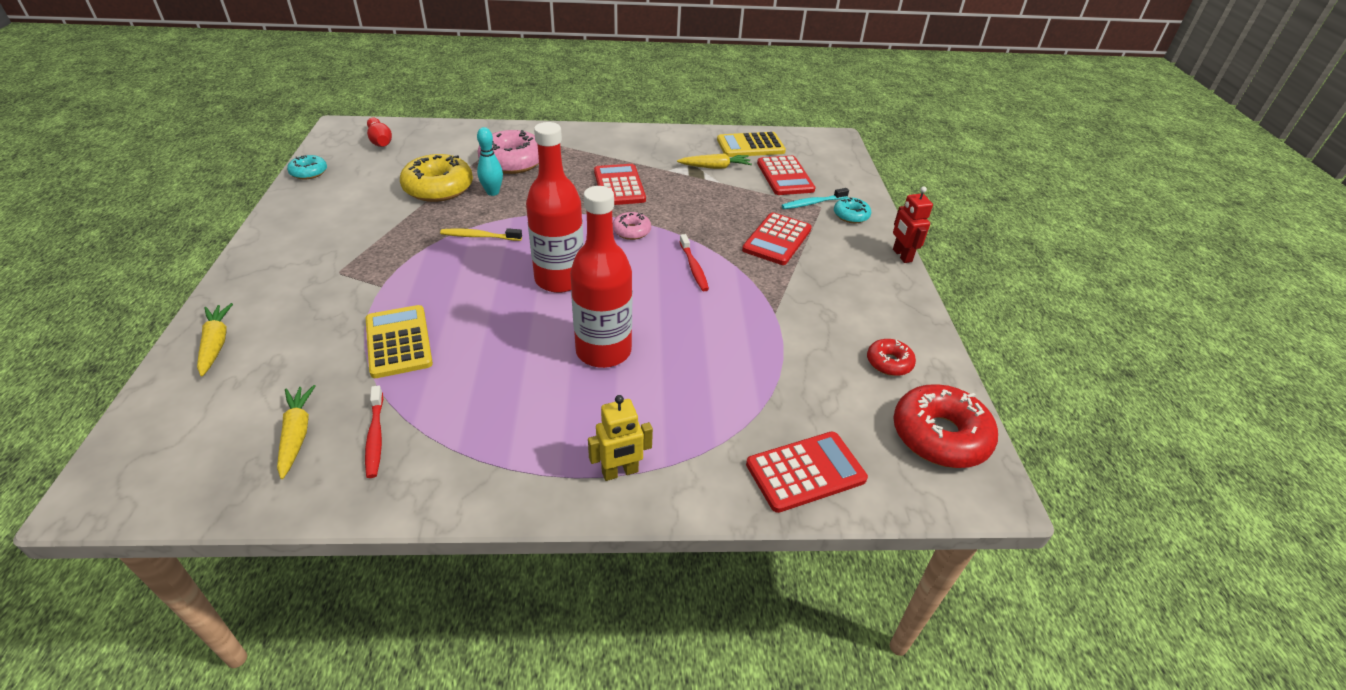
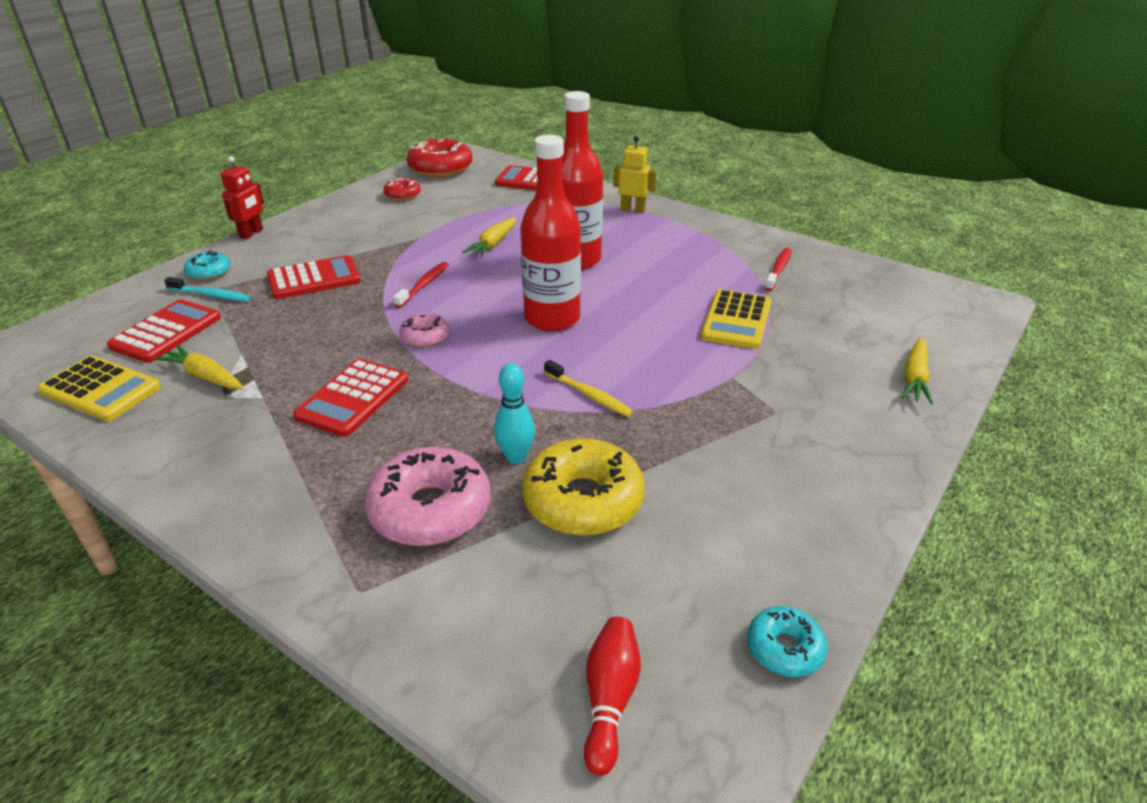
camera: 140 degrees left, 5 degrees down
yellow carrot [277,385,315,479] -> yellow carrot moved to [462,218,516,258]

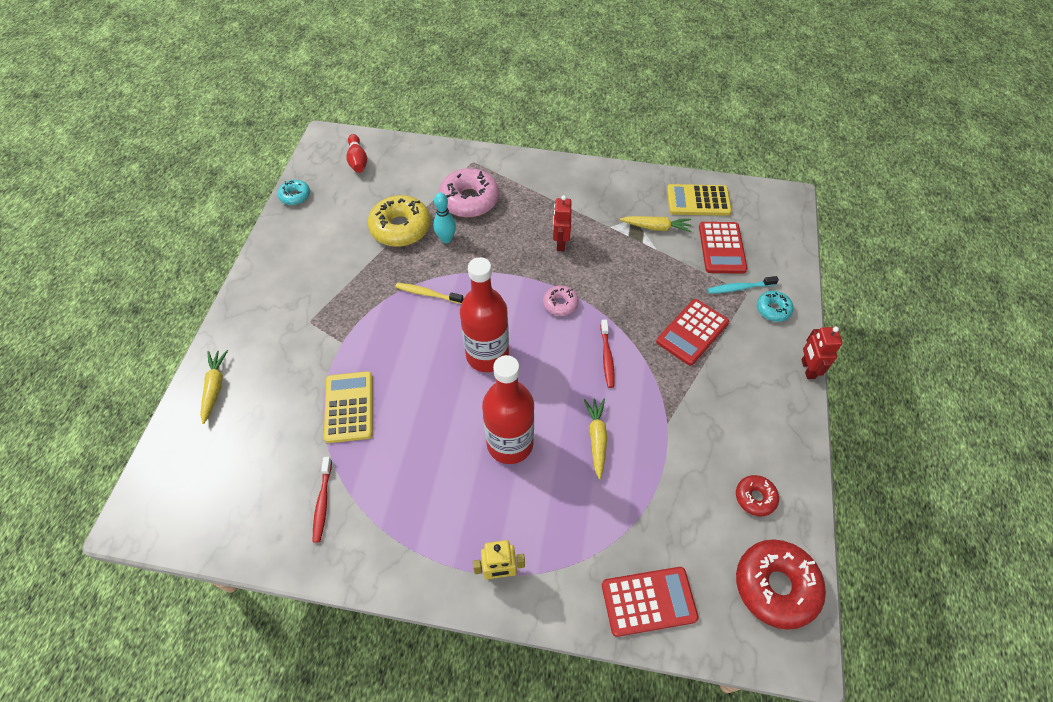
camera: 155 degrees right, 20 degrees up
red calculator [293,359,408,437] -> red robot [553,195,571,251]

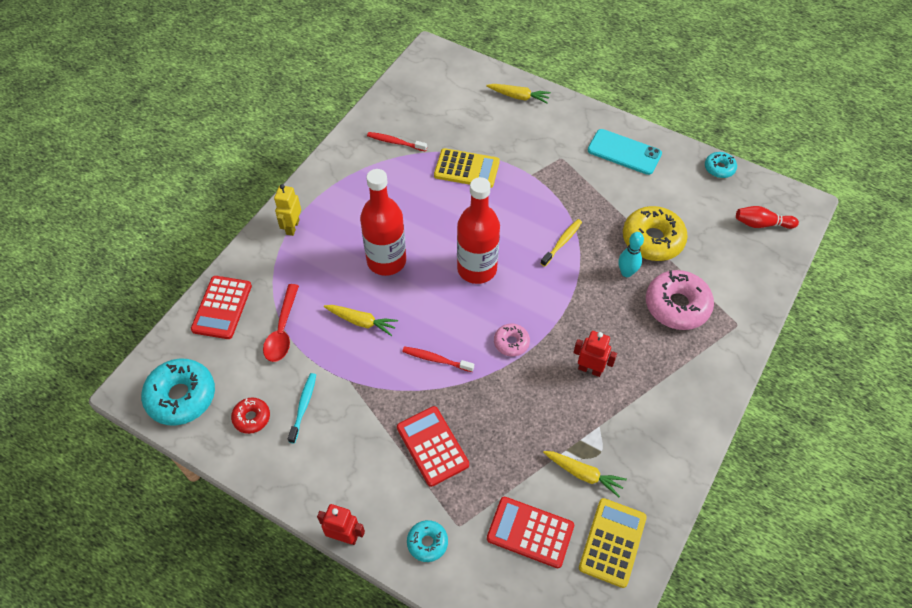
camera: 110 degrees right, 0 degrees up
yellow carrot [620,216,692,232] -> yellow carrot turned 90 degrees counterclockwise [543,451,627,497]
turquoise toothbrush [708,276,779,294] -> turquoise toothbrush moved to [288,373,316,444]
red donut [736,539,826,630] -> turquoise donut [141,359,215,426]
none -> red spoon [263,284,299,362]
none -> turquoise phone [588,129,662,175]

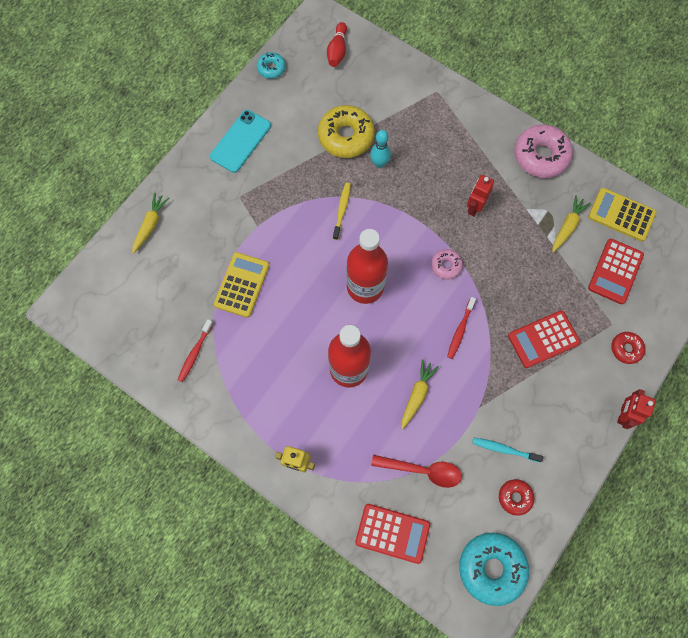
camera: 85 degrees left, 15 degrees up
turquoise donut [407,520,448,562] -> red donut [611,332,645,364]
yellow toothbrush [540,219,582,267] -> yellow toothbrush turned 60 degrees clockwise [333,183,351,240]
pink donut [646,270,714,330] -> pink donut moved to [514,124,573,178]

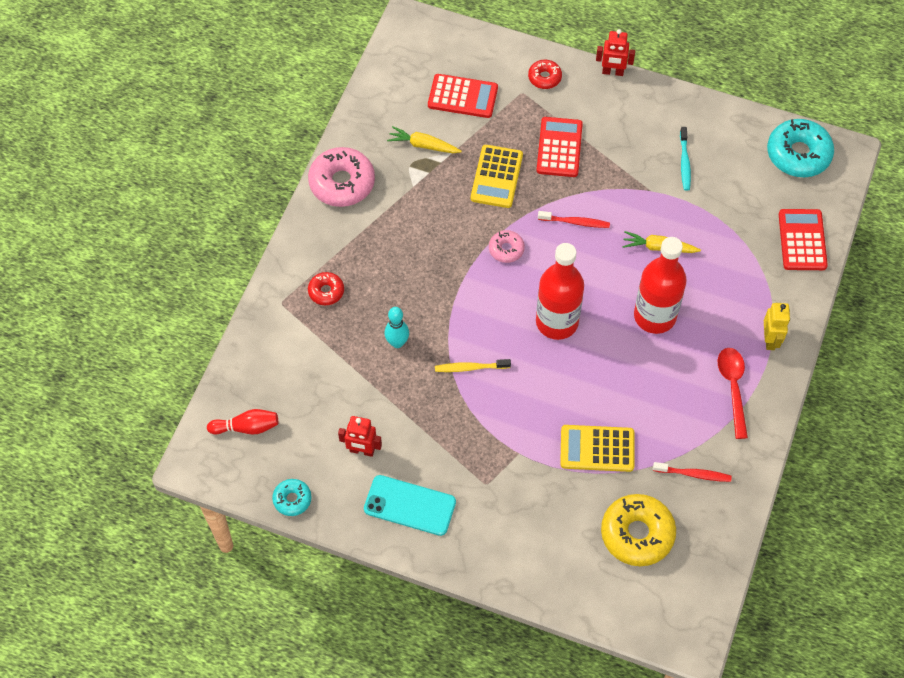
camera: 105 degrees left, 10 degrees down
yellow carrot [132,193,170,254] -> none
yellow donut [318,105,375,158] -> yellow donut moved to [601,494,676,566]
red spoon [371,455,462,488] -> red spoon moved to [718,348,748,439]
red robot [467,175,494,217] -> red robot moved to [338,416,382,457]
red donut [499,479,534,516] -> red donut moved to [308,272,344,305]
red calculator [508,311,580,368] -> red calculator turned 135 degrees counterclockwise [536,117,583,177]
yellow calculator [588,188,656,242] -> yellow calculator moved to [471,145,523,208]

